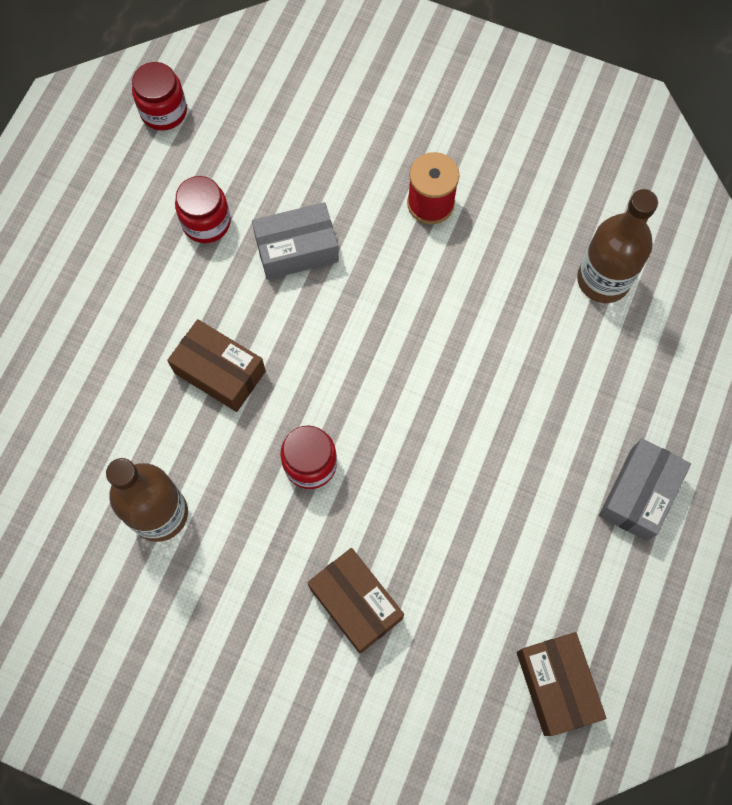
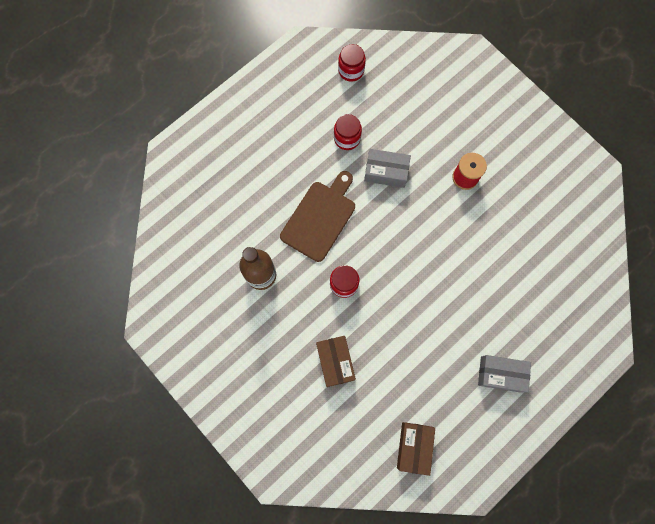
camera: 25 degrees right, 5 degrees up
brown box [167,319,266,412] -> brown cutting board [280,171,355,262]
brown bottle [577,189,658,303] -> none
grey box [599,438,691,541] -> grey box turned 45 degrees clockwise [478,355,531,393]

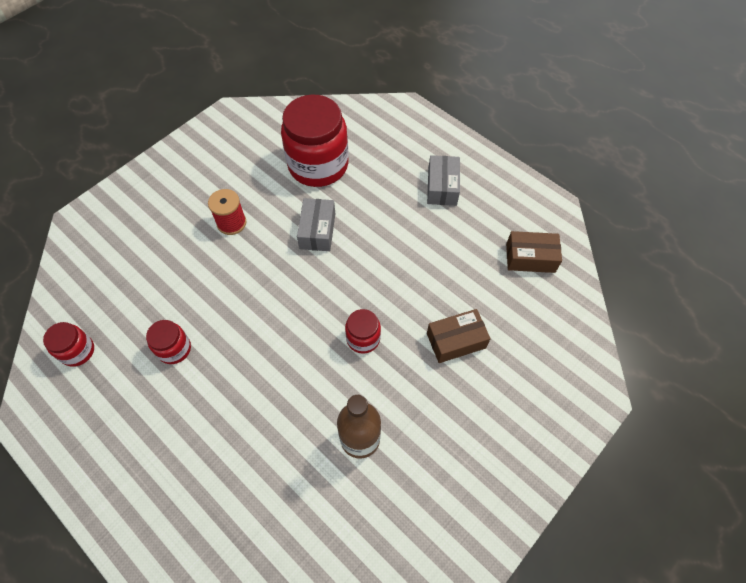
camera: 95 degrees left, 15 degrees down
brown cutting board [280,171,355,262] -> none
grey box [364,149,411,188] -> grey box moved to [297,198,335,251]
none -> red jar [281,95,348,187]

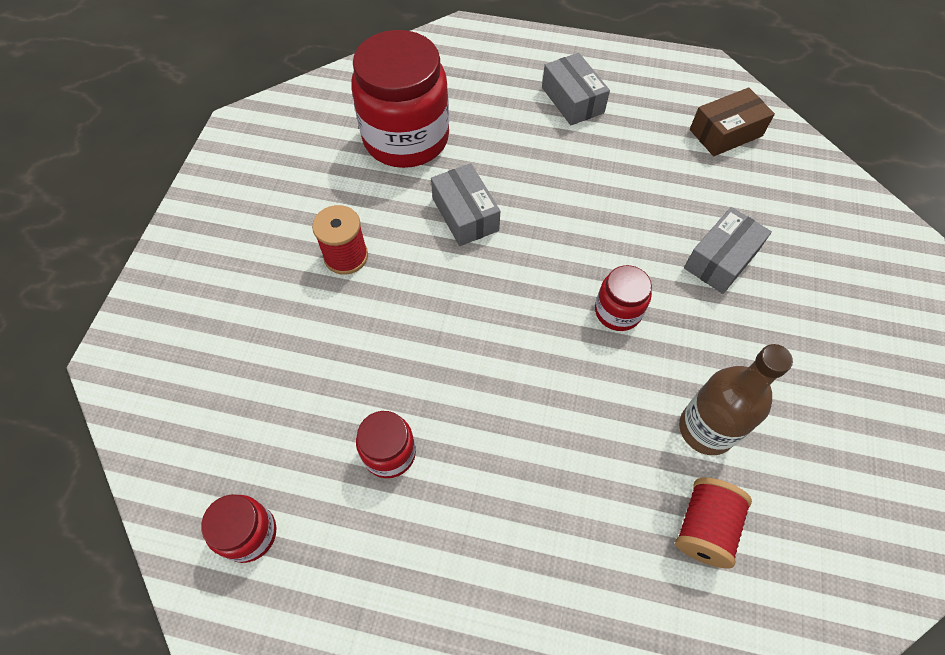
camera: 30 degrees left, 0 degrees up
brown box [427,309,491,363] -> grey box [684,207,772,294]
none -> red spool [675,478,752,568]

